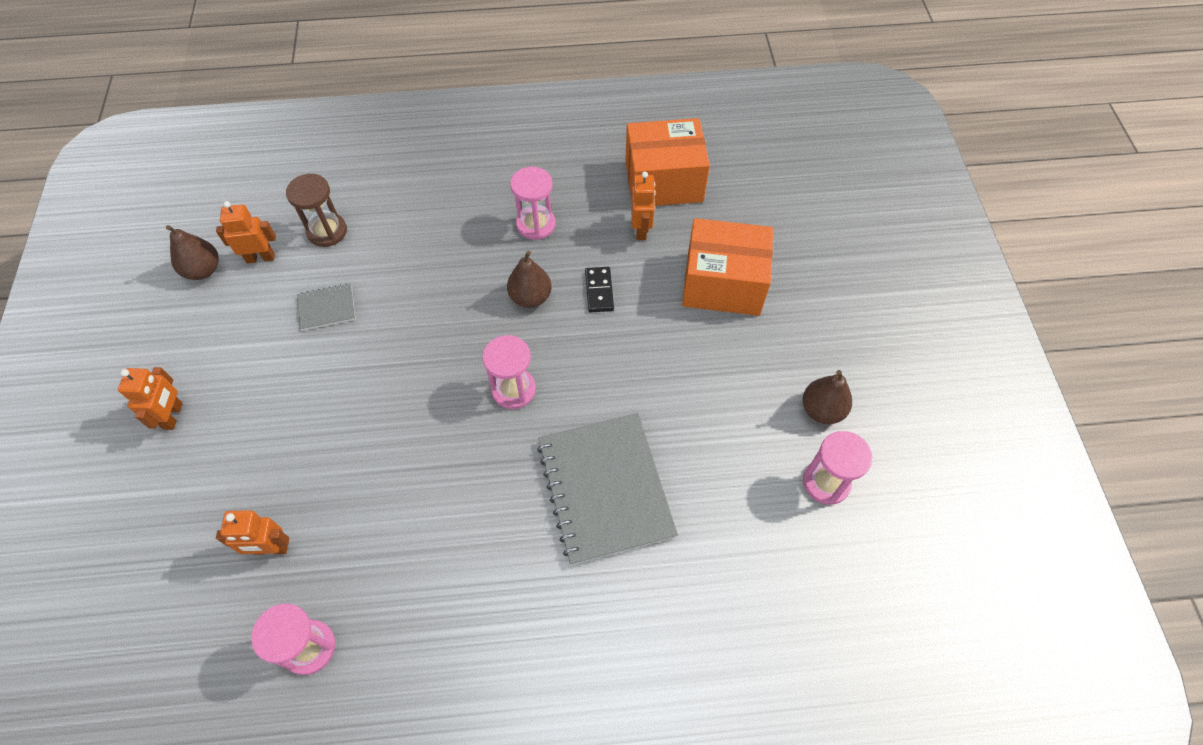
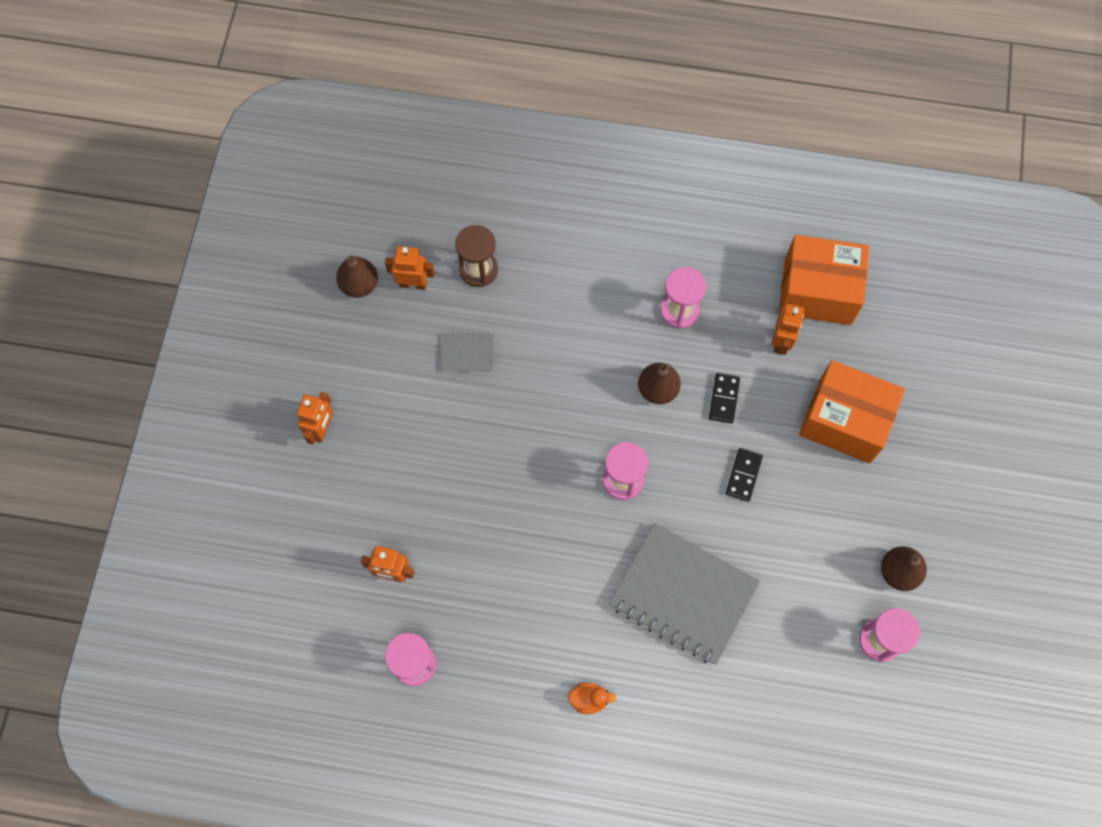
camera: 15 degrees right, 10 degrees up
grey notebook [537,413,678,565] -> grey notebook turned 60 degrees counterclockwise [609,523,760,665]
none -> orange duck [568,683,616,714]
none -> black domino [726,448,763,502]

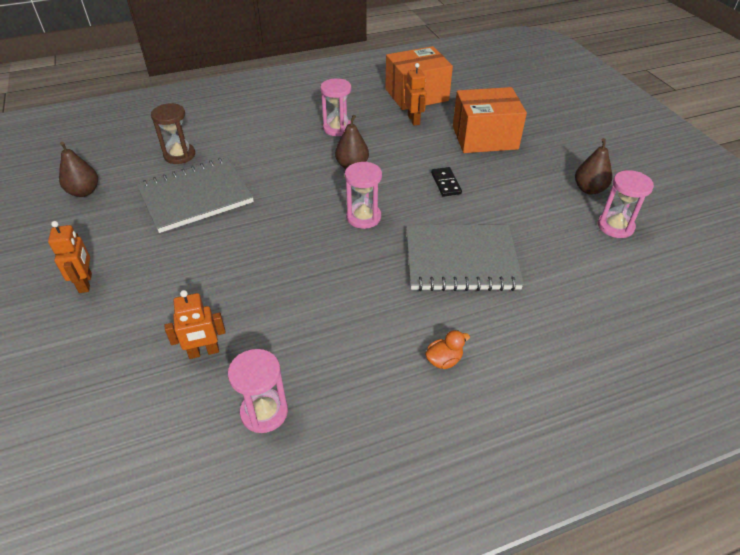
camera: 30 degrees left, 25 degrees down
orange robot [385,246,435,290] -> none
grey notebook [441,333,494,373] -> grey notebook [137,158,254,233], size x2.21
black domino [709,373,740,424] -> none

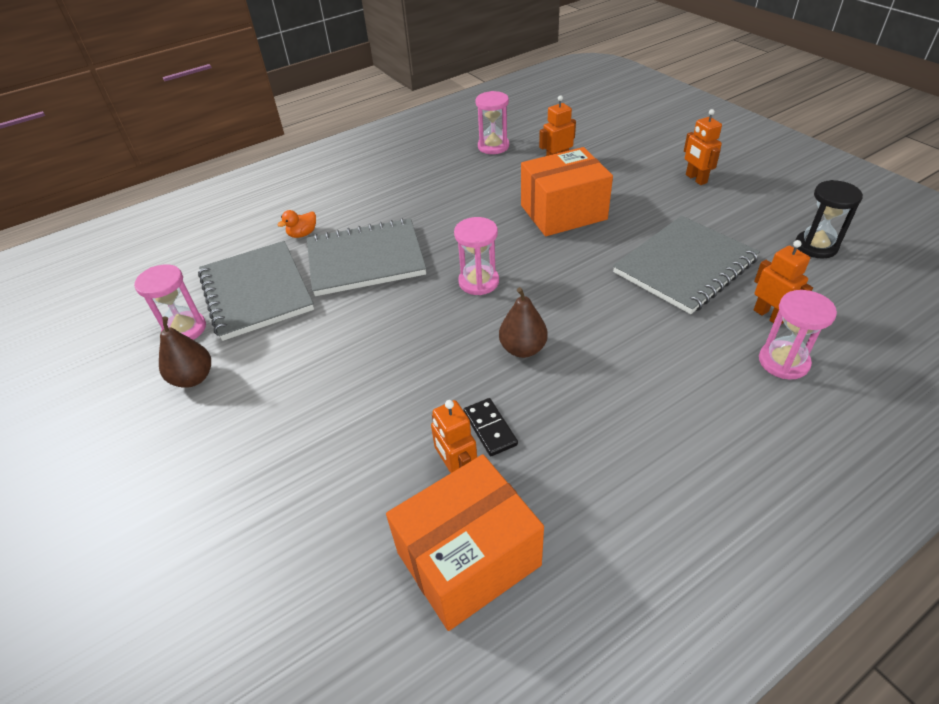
camera: 170 degrees right, 0 degrees up
brown pear [59,142,98,197] -> black hourglass [795,180,863,259]
brown hourglass [151,103,195,164] -> orange robot [754,240,813,324]
pink hourglass [320,78,351,136] -> pink hourglass moved to [759,290,837,379]
orange duck [425,330,470,369] -> orange duck moved to [278,210,316,238]
black domino [431,167,462,197] -> black domino moved to [463,398,518,456]
orange box [453,87,527,153] -> orange box moved to [521,147,613,236]
none -> grey notebook [198,241,314,341]

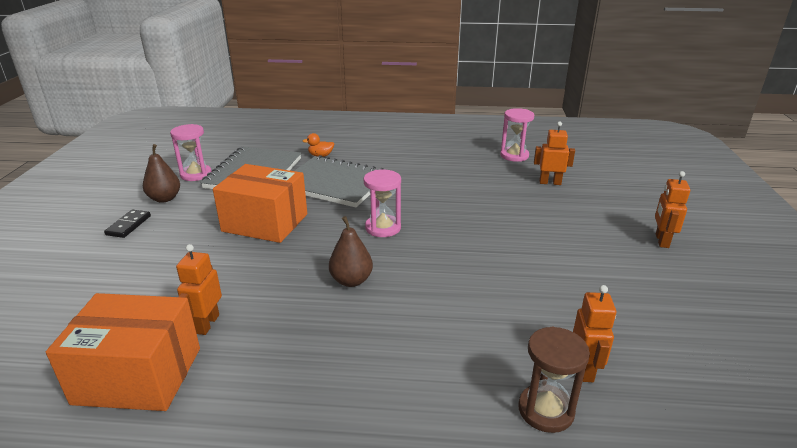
camera: 35 degrees right, 15 degrees down
black domino [463,398,518,456] -> black domino moved to [104,210,151,238]
orange box [521,147,613,236] -> orange box moved to [213,164,307,243]
grey notebook [613,216,760,314] -> none
pink hourglass [759,290,837,379] -> brown hourglass [518,327,590,433]
black hourglass [795,180,863,259] -> none

